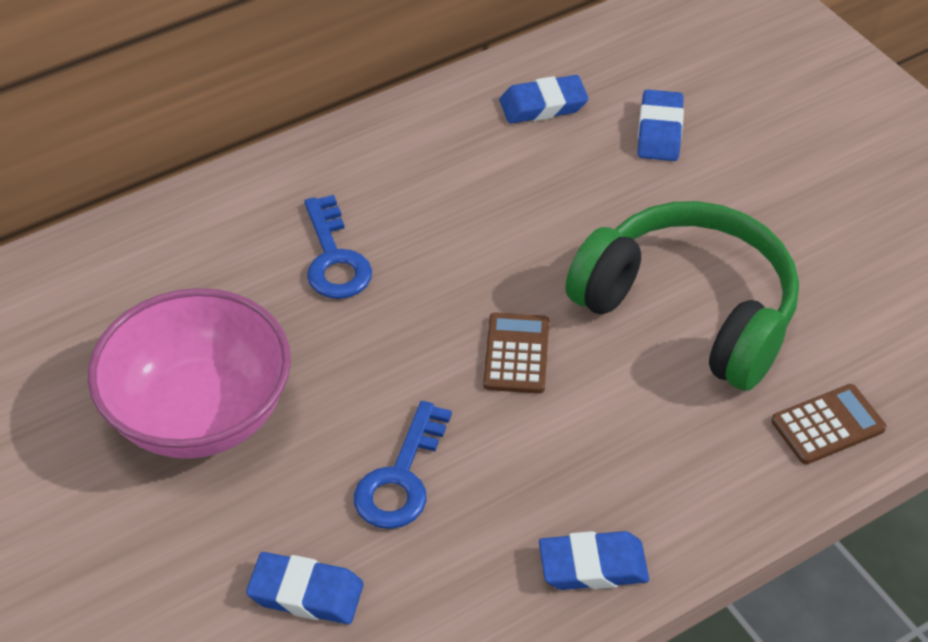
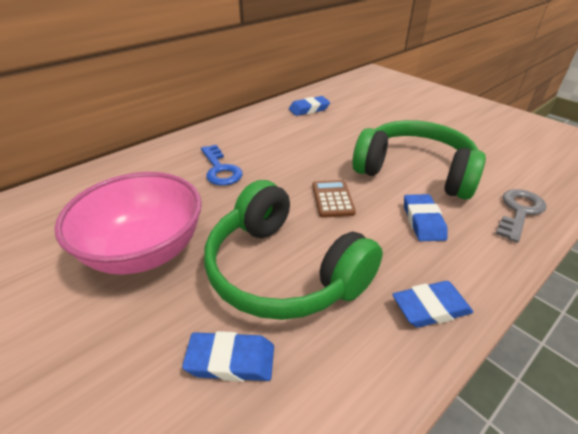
camera: 10 degrees left, 10 degrees down
blue key [354,401,452,529] -> green headphones [204,180,383,320]
blue eraser [637,90,684,161] -> blue eraser moved to [404,194,448,241]
brown calculator [771,384,886,464] -> grey key [496,189,546,243]

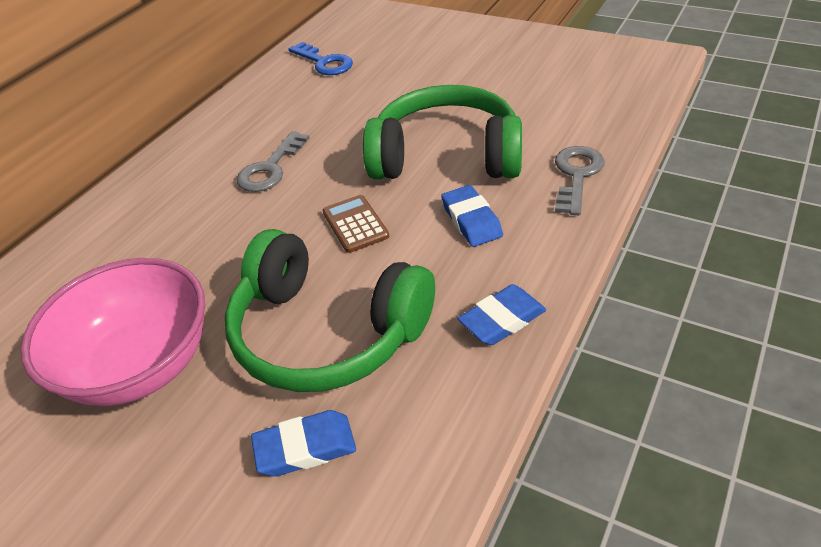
camera: 15 degrees left, 5 degrees up
blue key [201,145,243,186] -> blue key moved to [288,42,353,75]
blue eraser [289,96,330,116] -> none
none -> grey key [237,131,309,192]

